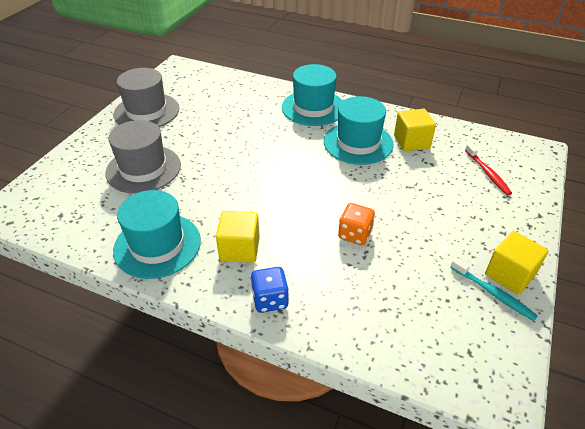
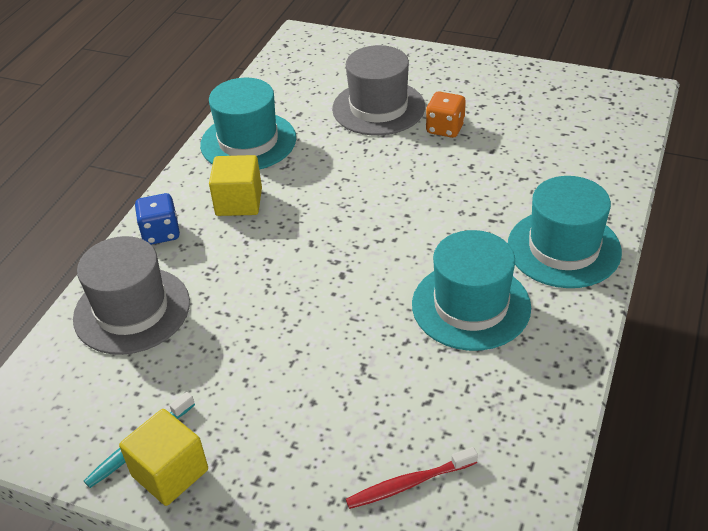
camera: 90 degrees right, 0 degrees up
grey hat [114,68,179,127] -> grey hat moved to [73,236,190,355]
orange dice [338,203,375,245] -> orange dice moved to [426,91,466,138]
yellow cube [394,109,436,151] -> none

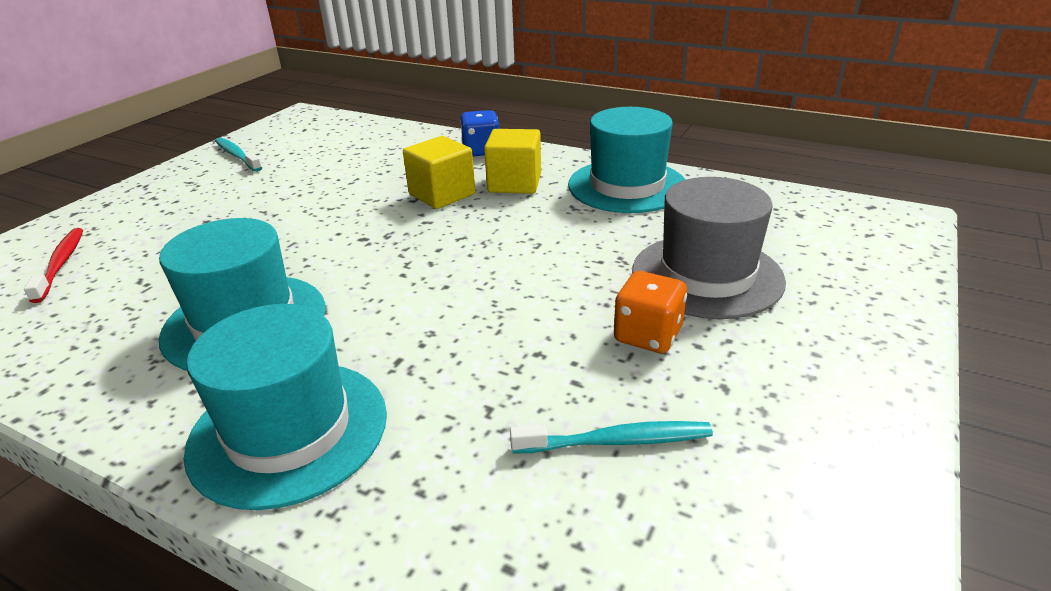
camera: 95 degrees right, 10 degrees down
grey hat [73,236,190,355] -> none
yellow cube [119,409,208,506] -> yellow cube moved to [403,136,475,209]
none -> turquoise toothbrush [510,421,713,453]

